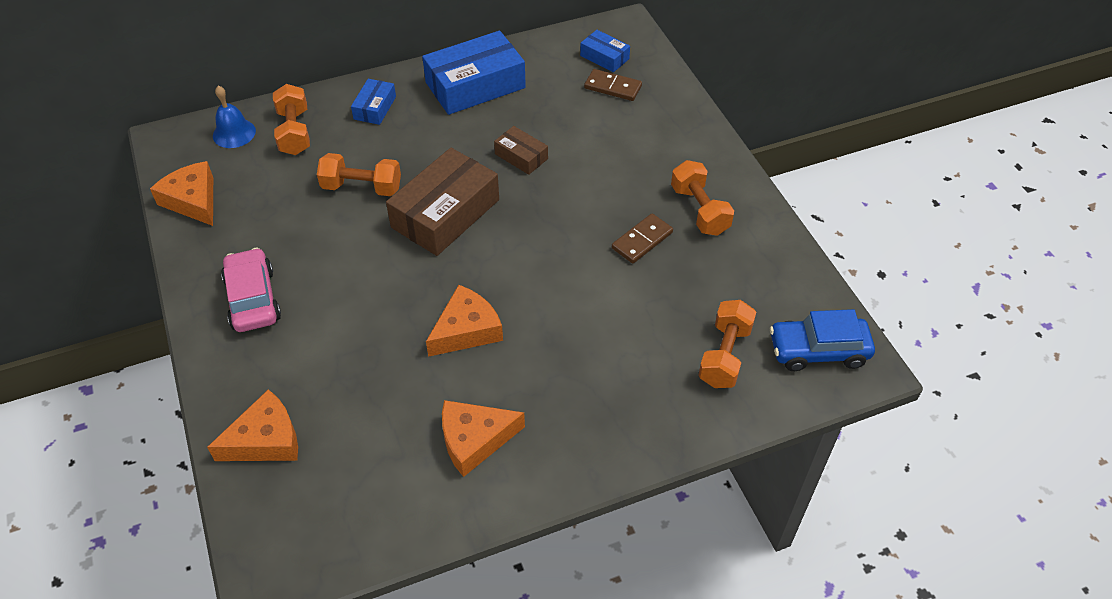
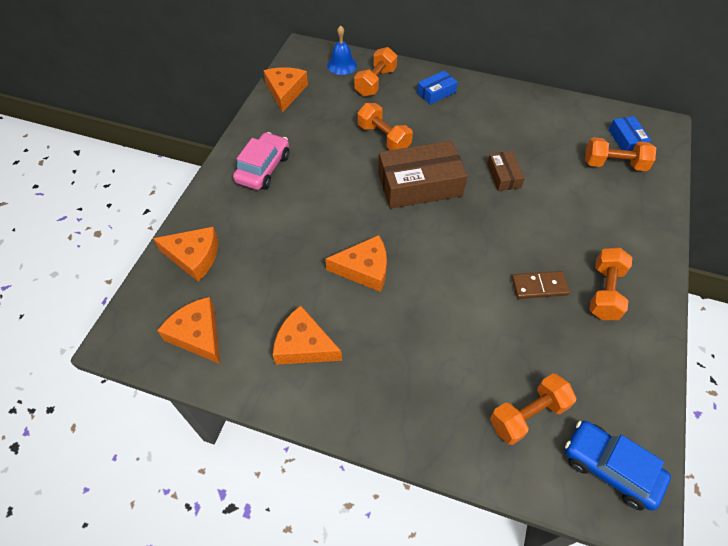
camera: 40 degrees right, 5 degrees up
blue box [422,31,526,115] -> none
brown domino [584,69,642,101] -> orange dumbbell [585,137,656,171]
none -> orange cheese [157,297,220,364]

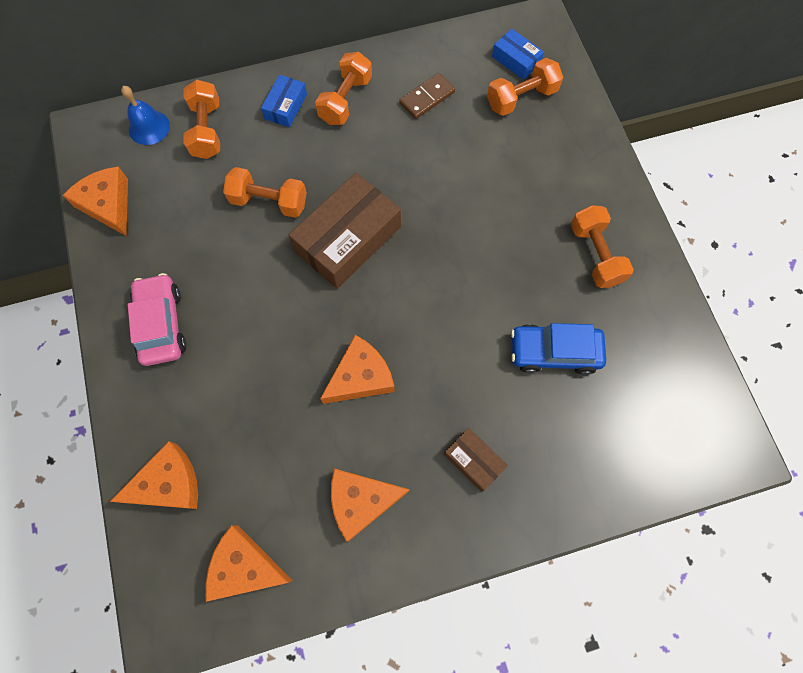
camera: 35 degrees left, 15 degrees up
brown box [487,151,525,191] -> brown box moved to [444,428,508,492]
orange dumbbell [490,374,576,445] -> orange dumbbell moved to [315,52,372,125]
brown domino [512,271,570,299] -> brown domino moved to [399,73,455,119]
blue car [565,421,671,511] -> blue car moved to [511,323,606,375]

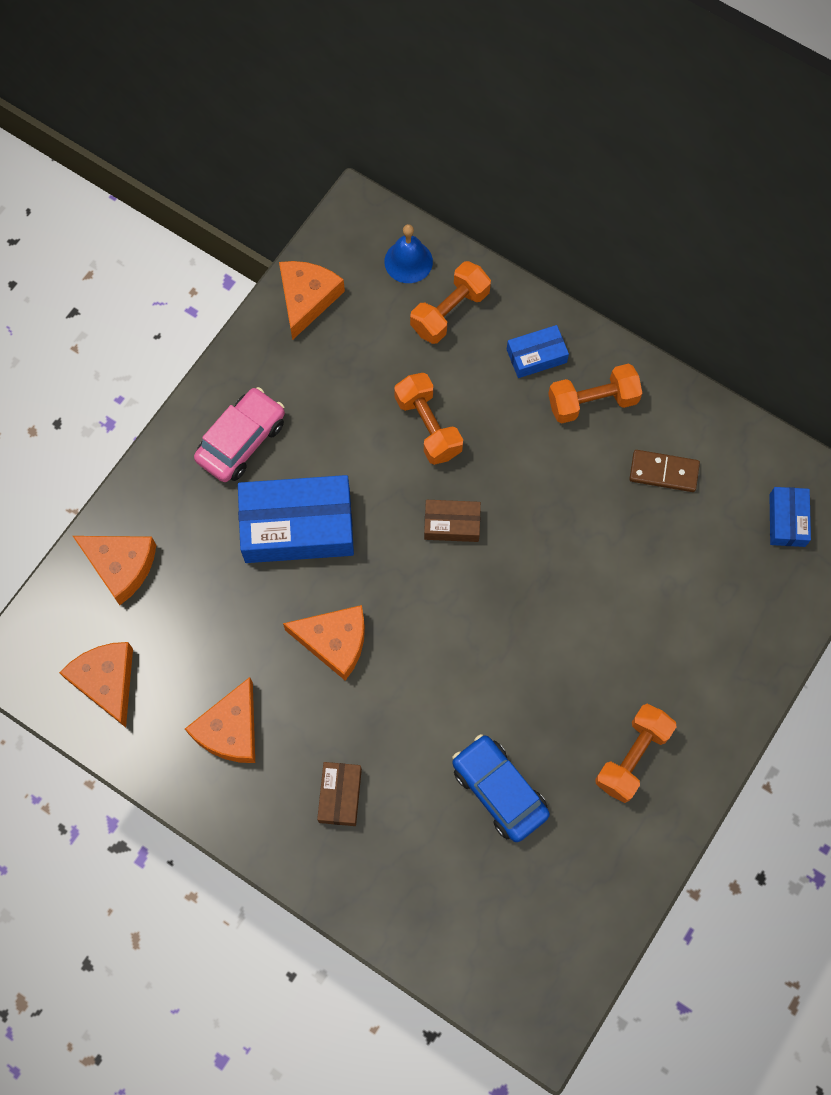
camera: 50 degrees right, 0 degrees up
brown box [289,173,401,289] -> brown box [424,500,481,542], size x0.50
orange cheese [331,469,410,541] -> orange cheese turned 105 degrees counterclockwise [185,677,255,763]
orange dumbbell [487,58,563,116] -> none
none -> blue box [238,475,354,563]

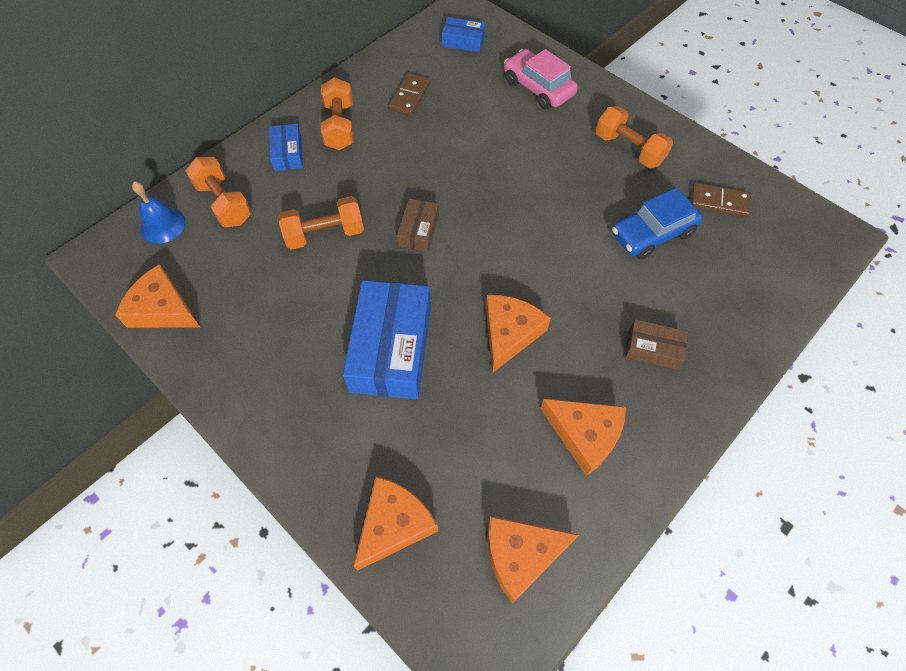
camera: 80 degrees left, 10 degrees down
pink car [194,387,285,482] -> pink car moved to [504,49,578,110]
none -> brown domino [691,183,751,217]

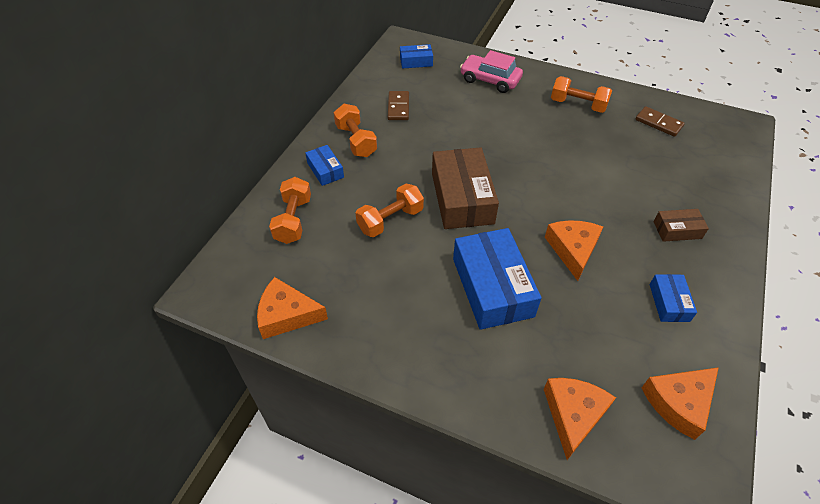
camera: 20 degrees left, 10 degrees down
blue bell [132,181,186,244] -> none
orange dumbbell [185,157,251,227] -> orange dumbbell turned 60 degrees clockwise [269,177,311,244]
brown box [397,199,439,252] -> brown box [432,147,499,229], size x1.99
orange cheese [540,399,626,476] -> blue box [649,274,697,322]
blue car [612,188,703,260] -> none
brown domino [691,183,751,217] -> brown domino turned 45 degrees clockwise [635,106,685,137]

